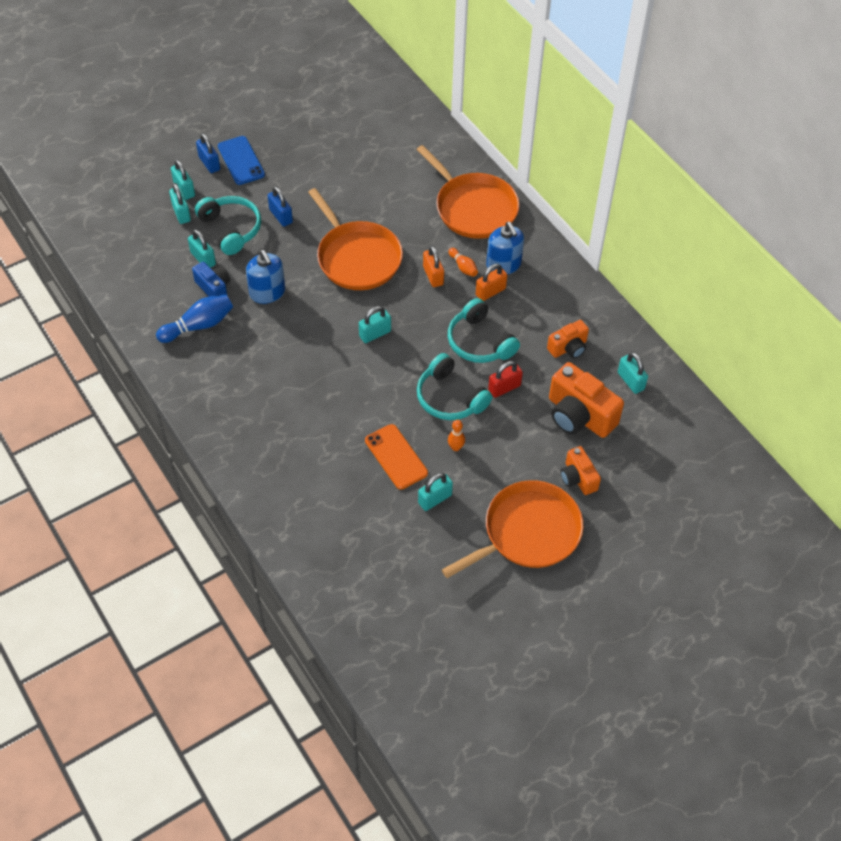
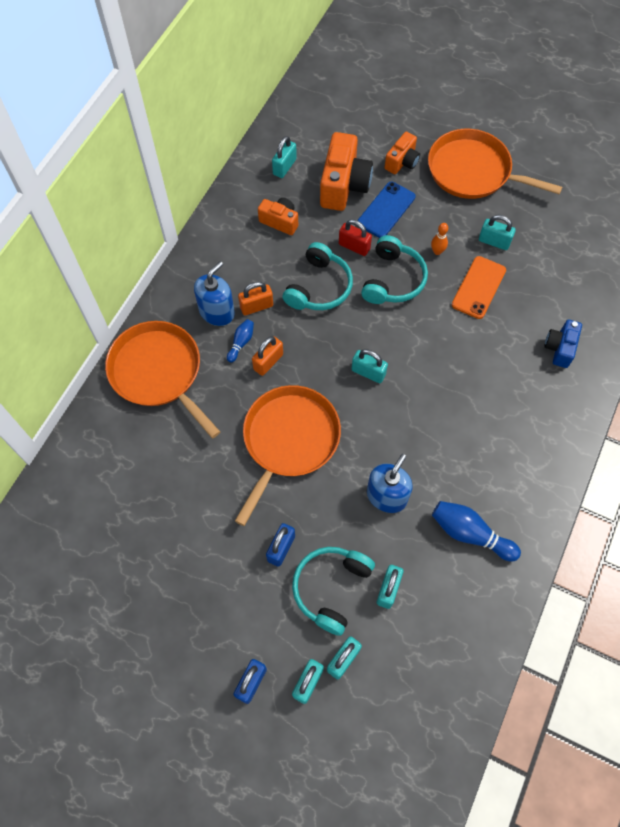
camera: 120 degrees left, 10 degrees up
blue camera [192,262,230,297] -> blue camera moved to [544,320,582,368]
blue phone [218,136,265,185] -> blue phone moved to [358,182,416,238]
orange pan [416,145,520,239] -> orange pan turned 60 degrees counterclockwise [105,321,220,438]
orange bowling pin [448,248,478,277] -> blue bowling pin [227,319,254,363]
orange padlock [476,264,507,301] -> orange padlock turned 45 degrees counterclockwise [238,282,273,315]

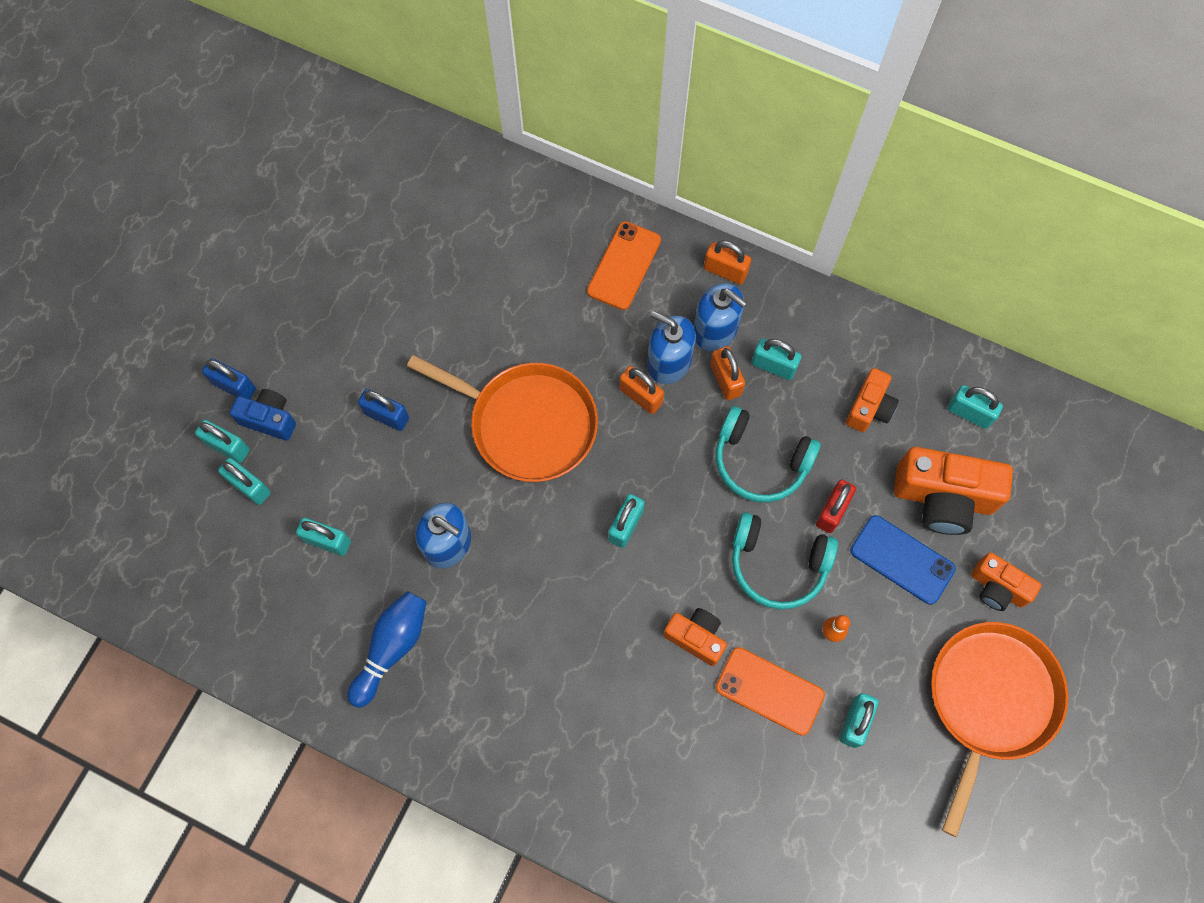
camera: 90 degrees right, 5 degrees up
orange pan [105,321,220,438] -> orange phone [587,221,661,310]
blue bowling pin [227,319,254,363] -> blue soap dispenser [647,311,696,384]
turquoise headphones [292,547,375,636] -> none
blue camera [544,320,582,368] -> blue camera moved to [230,389,296,441]
none -> orange camera [663,608,727,666]
none -> orange padlock [704,240,751,284]
none -> turquoise padlock [751,339,802,380]

